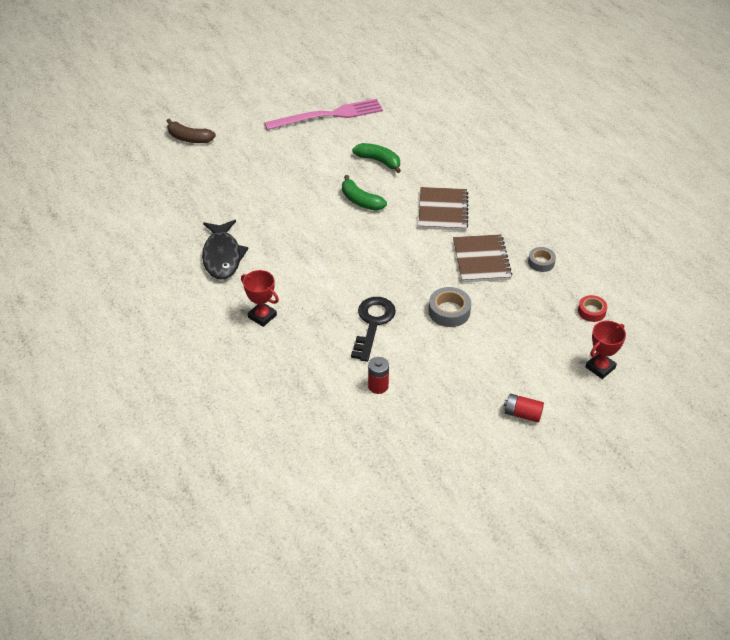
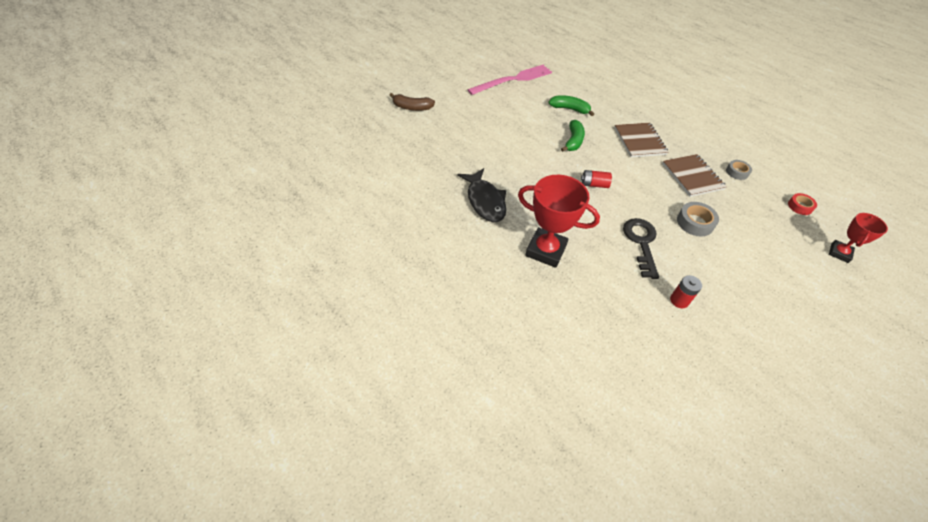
camera: 15 degrees left, 5 degrees up
red trophy [241,270,279,327] -> red trophy [518,175,600,268], size x1.74
green banana [342,175,387,211] -> green banana turned 105 degrees counterclockwise [561,120,585,152]
red battery [504,394,544,422] -> red battery moved to [581,170,612,188]

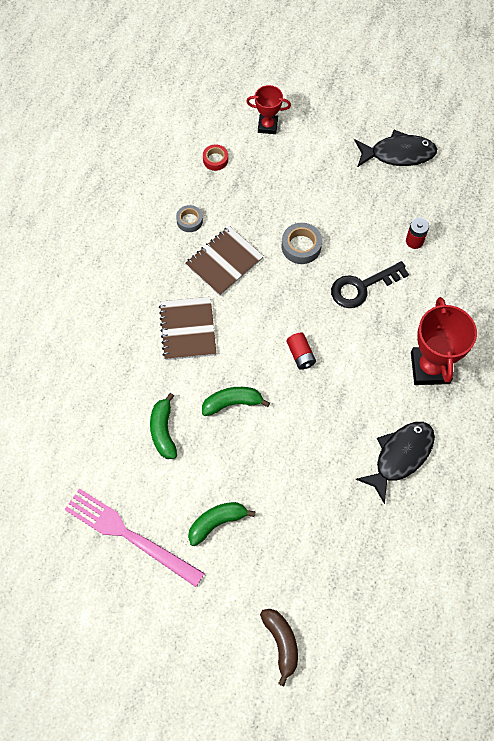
camera: 115 degrees left, 15 degrees up
brown notebook [614,123,669,157] -> brown notebook turned 60 degrees counterclockwise [159,297,217,360]
none -> green banana [188,502,256,546]
none -> black fish [354,130,437,167]

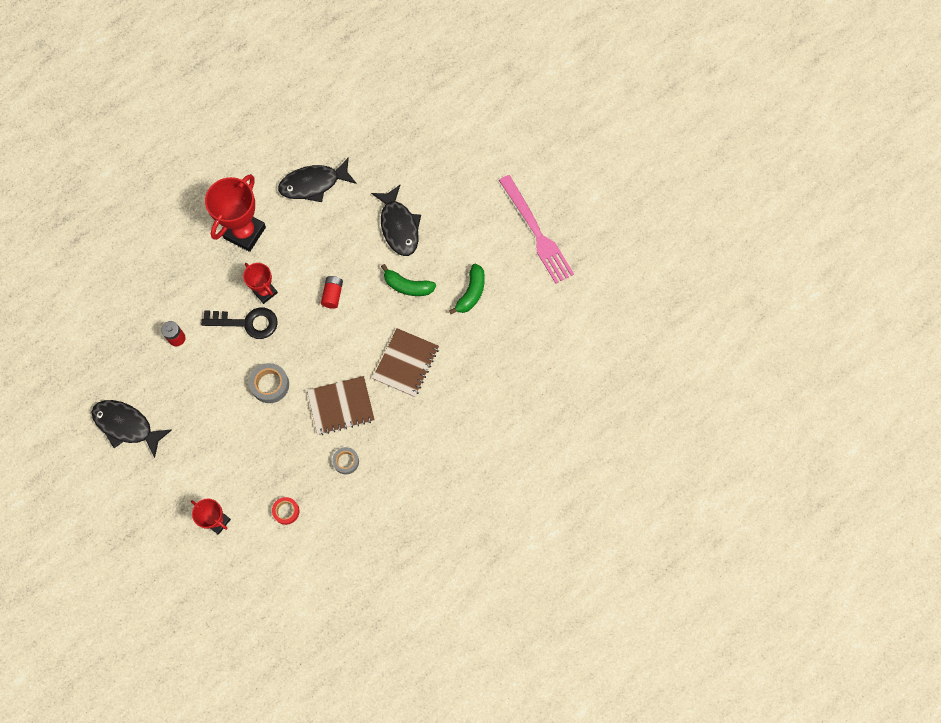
camera: 150 degrees left, 5 degrees up
green banana [188,502,256,546] -> none
brown banana [260,609,298,686] -> none
none -> red trophy [243,263,278,304]
none -> black fish [371,185,421,256]

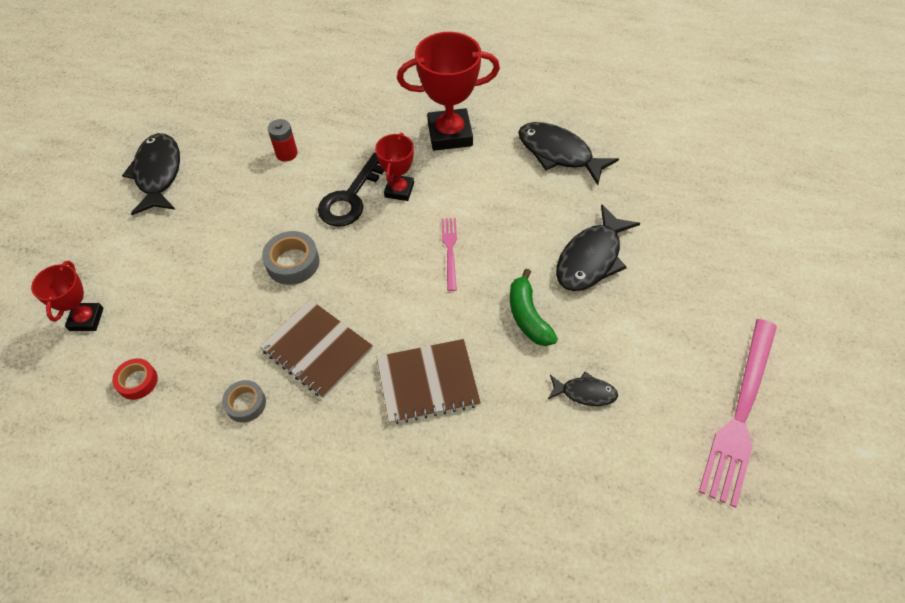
camera: 55 degrees right, 15 degrees down
black key [201,308,278,339] -> black key turned 60 degrees clockwise [318,153,384,227]
red battery [321,276,343,309] -> pink fork [441,218,457,291]
green banana [449,264,485,314] -> black fish [548,372,618,406]

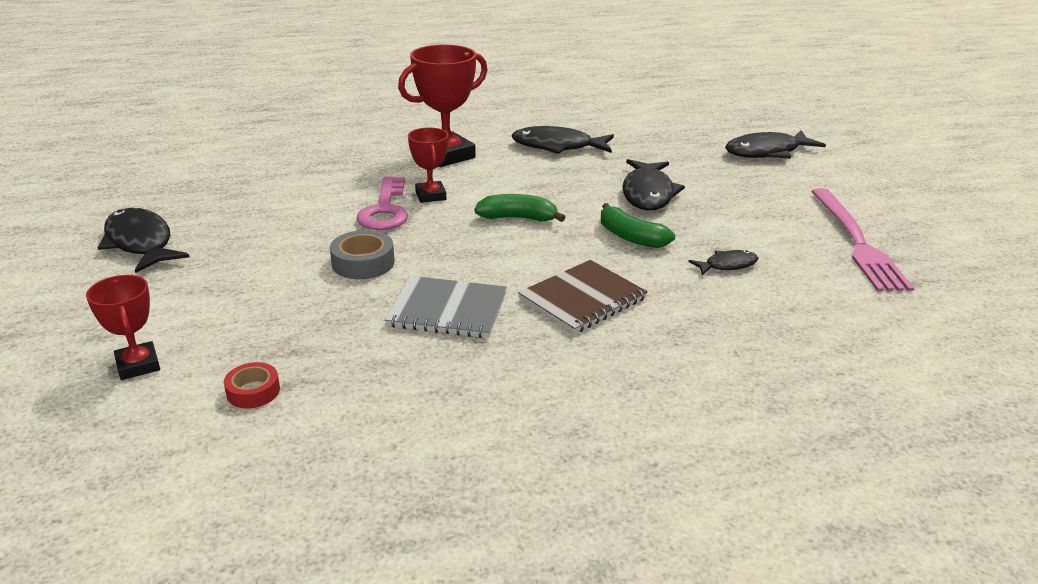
camera: 30 degrees left, 25 degrees down
grey tape [222,380,266,423] -> none
brown notebook [259,299,373,398] -> grey notebook [385,276,507,338]
red battery [268,119,298,162] -> none
black key [318,153,384,227] -> pink key [356,177,408,230]
pink fork [441,218,457,291] -> green banana [474,194,565,222]
none -> black fish [725,130,826,159]

